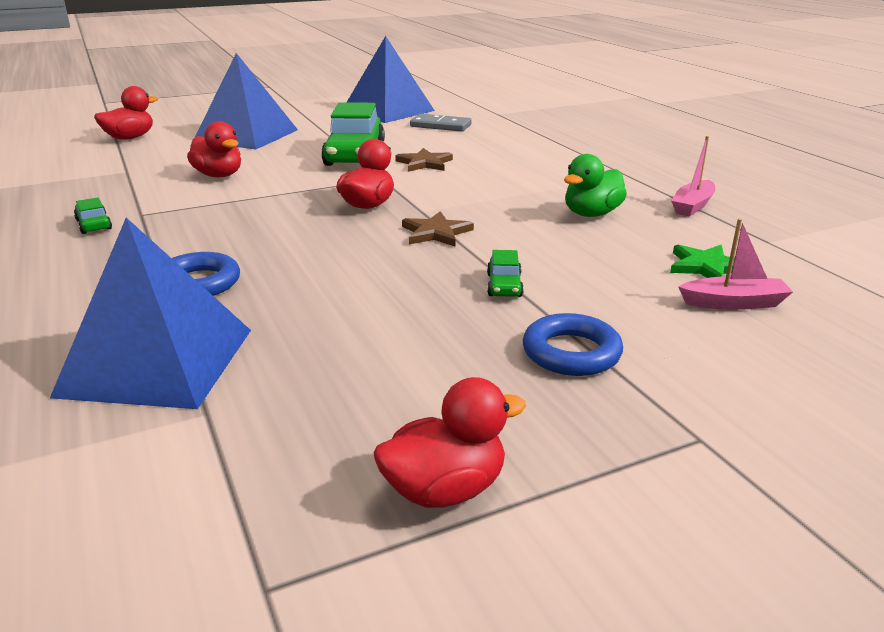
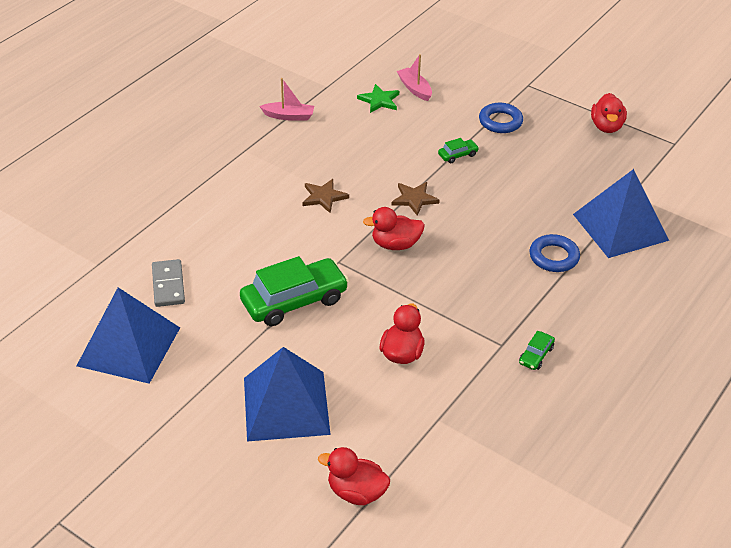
camera: 120 degrees left, 15 degrees up
red duck [374,377,526,508] -> red duck turned 120 degrees counterclockwise [591,93,627,133]
brown star [395,148,453,172] -> brown star moved to [302,179,349,213]
green duck [564,154,627,217] -> none

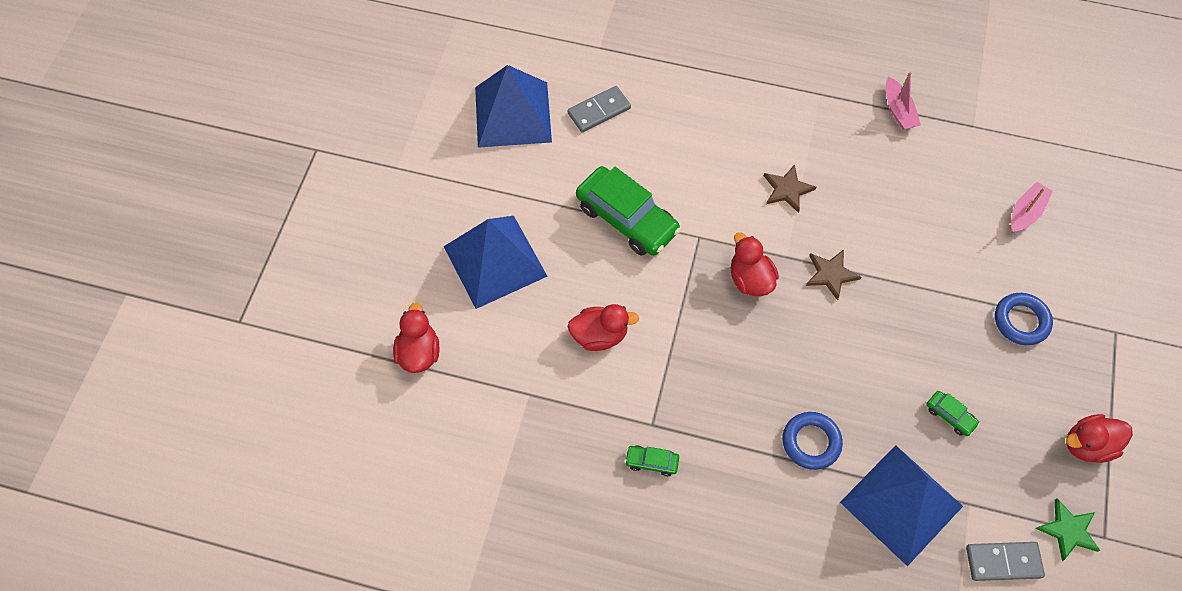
camera: 70 degrees right, 20 degrees up
green star [357,84,399,113] -> green star moved to [1036,498,1100,561]
green car [438,138,479,163] -> green car moved to [927,391,980,436]
none -> grey domino [966,542,1045,581]

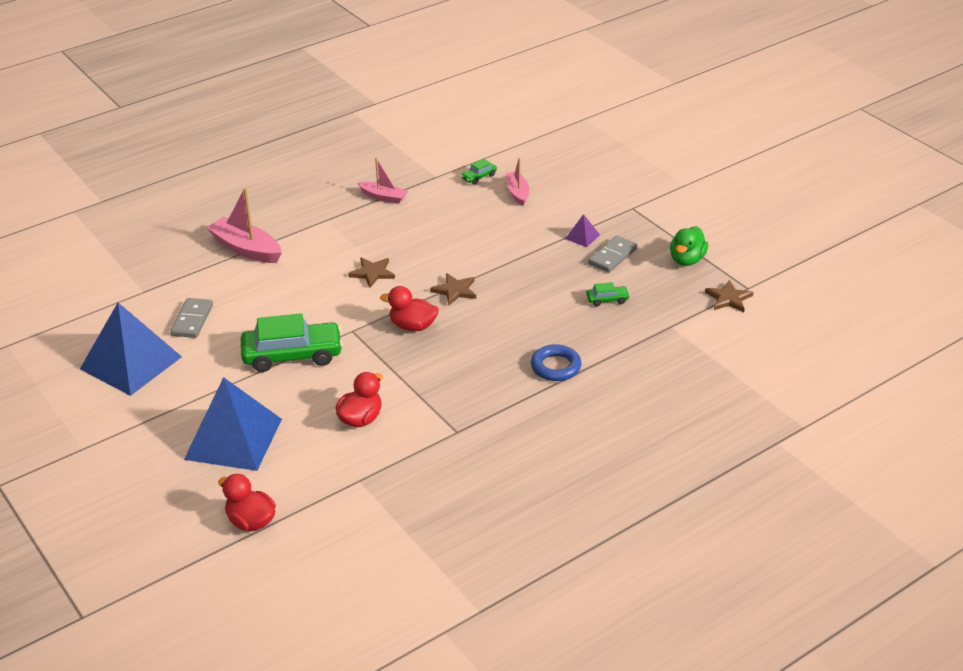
camera: 50 degrees left, 25 degrees down
green car [625,446,679,476] -> green car moved to [461,158,497,185]
blue pyramid [840,445,963,566] -> none
grey domino [966,542,1045,581] -> grey domino moved to [588,236,637,272]
blue ring [995,293,1053,345] -> purple pyramid [565,214,600,247]
green star [1036,498,1100,561] -> brown star [705,280,753,312]
red duck [1066,414,1133,463] -> green duck [670,226,708,266]
none -> pink boat [207,188,282,263]

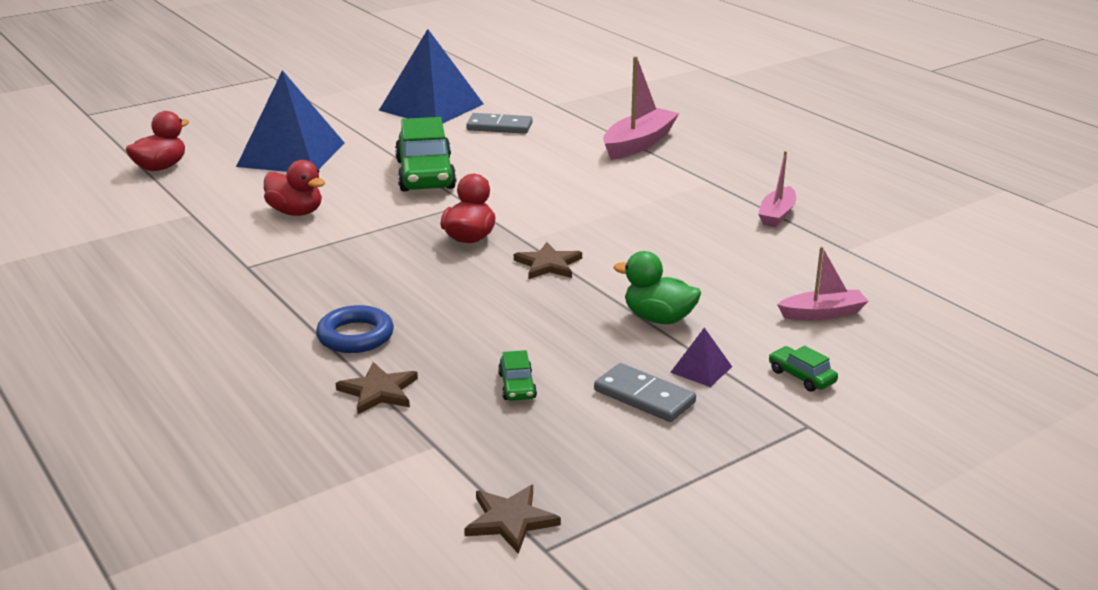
camera: 90 degrees right, 10 degrees down
brown star [348,257,395,288] -> brown star moved to [336,362,418,414]
green car [461,158,497,185] -> green car moved to [769,346,838,392]
green duck [670,226,708,266] -> green duck moved to [614,251,701,324]

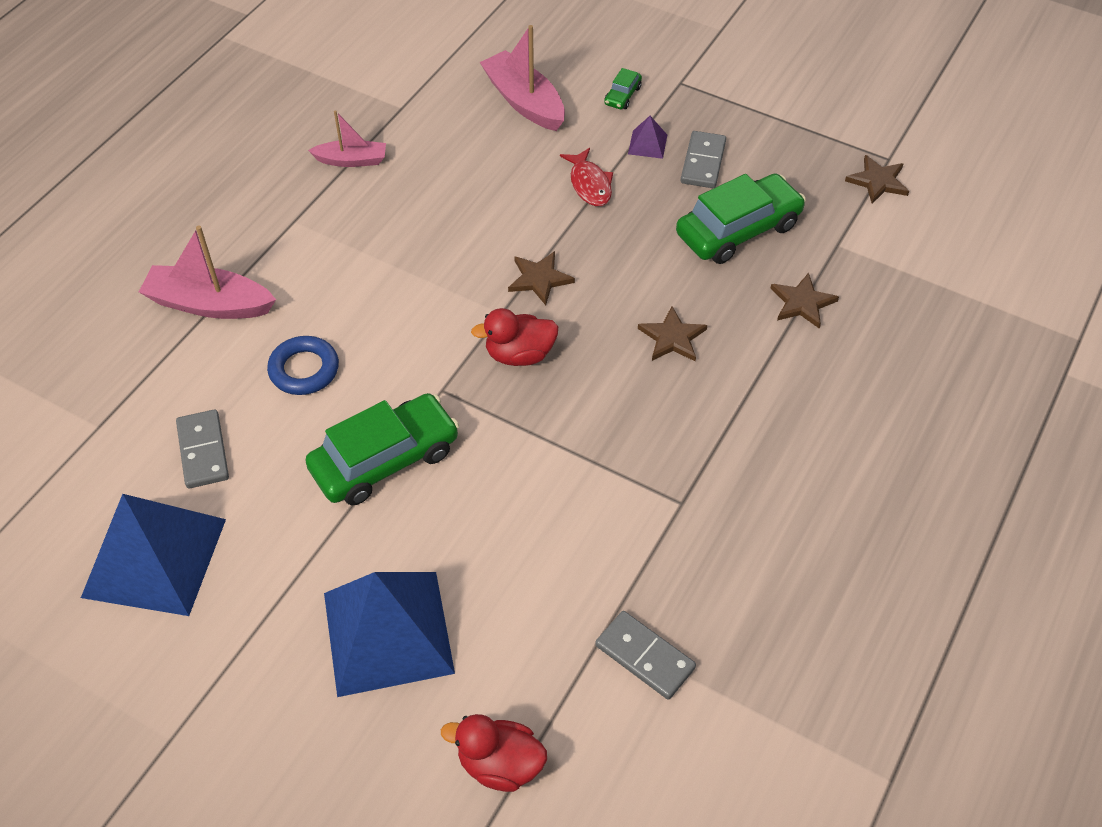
camera: 115 degrees left, 25 degrees up
red duck [264,160,325,216] -> none
blue ring [316,305,394,353] -> blue ring moved to [267,336,339,395]
green car [498,350,537,401] -> green car [676,174,806,264], size x2.28
green duck [614,251,701,324] -> red fish [560,148,613,206]
pink boat [777,246,868,320] -> pink boat [480,25,565,131], size x1.62
none -> grey domino [595,611,696,699]
none -> brown star [638,306,707,361]

